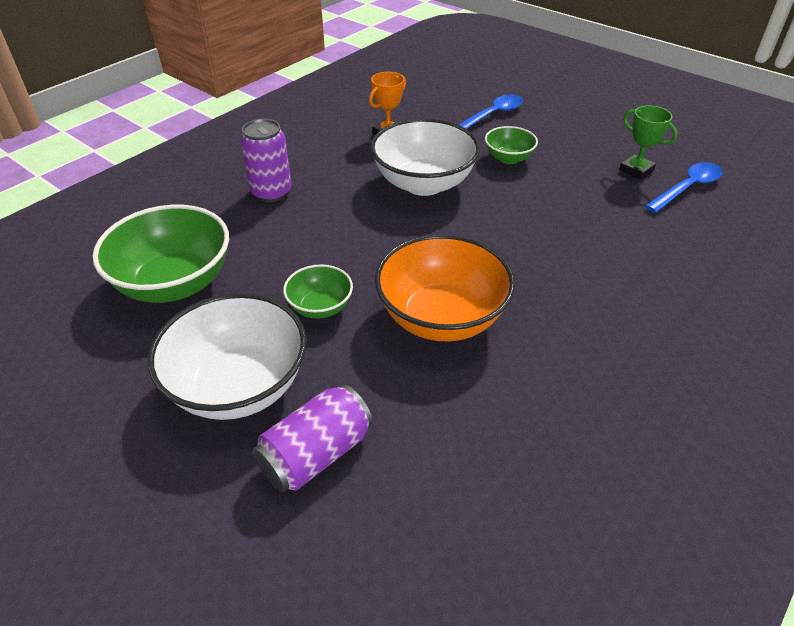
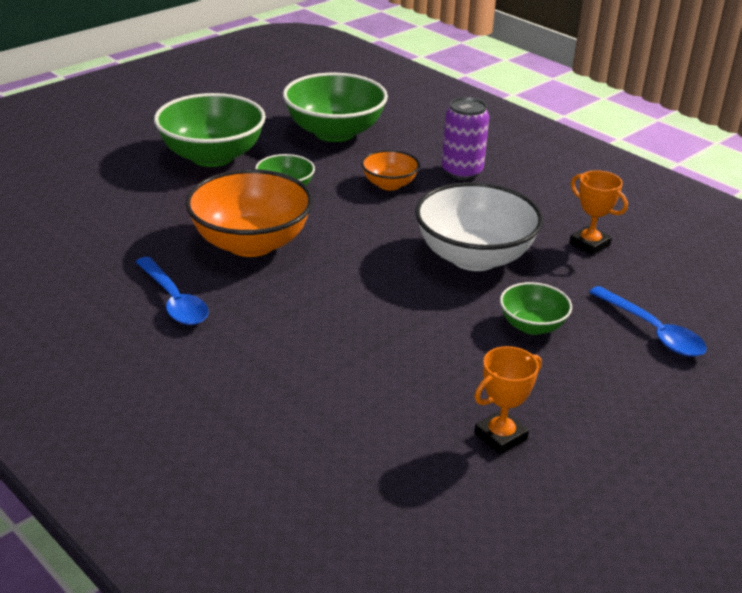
camera: 95 degrees right, 10 degrees down
white bowl [148,293,306,420] -> green bowl [154,93,266,167]
purple can [252,384,373,492] -> none
green trophy [619,105,678,180] -> orange trophy [474,346,542,455]
blue spoon [645,162,723,213] -> blue spoon moved to [136,257,209,325]
none -> orange bowl [361,150,420,190]

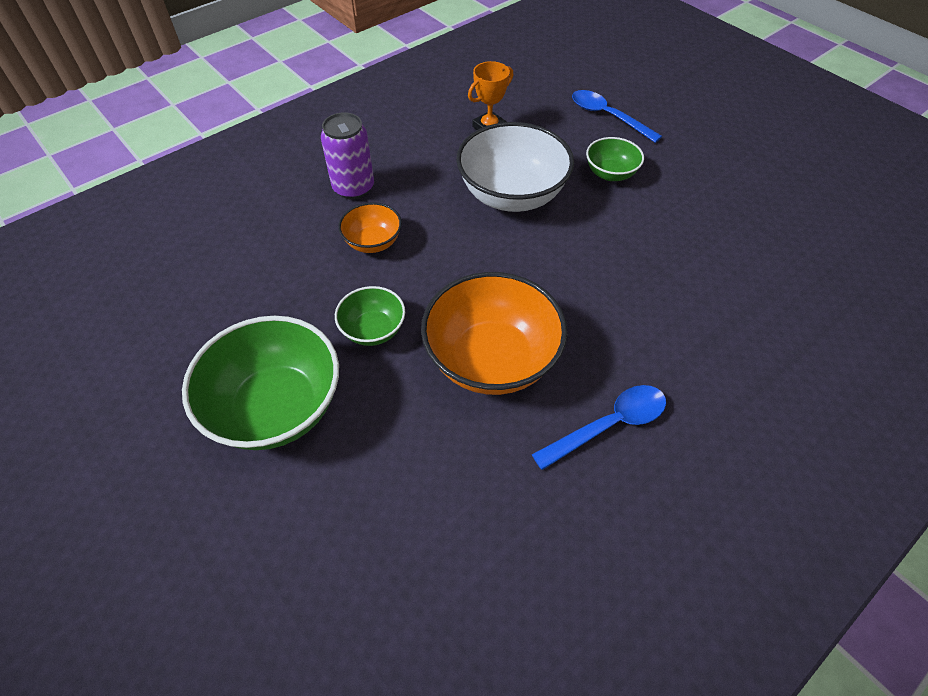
camera: 85 degrees left, 20 degrees up
green bowl [283,73,388,142] -> none
orange trophy [474,346,542,455] -> none
blue spoon [589,286,707,357] -> blue spoon turned 105 degrees counterclockwise [572,90,662,143]

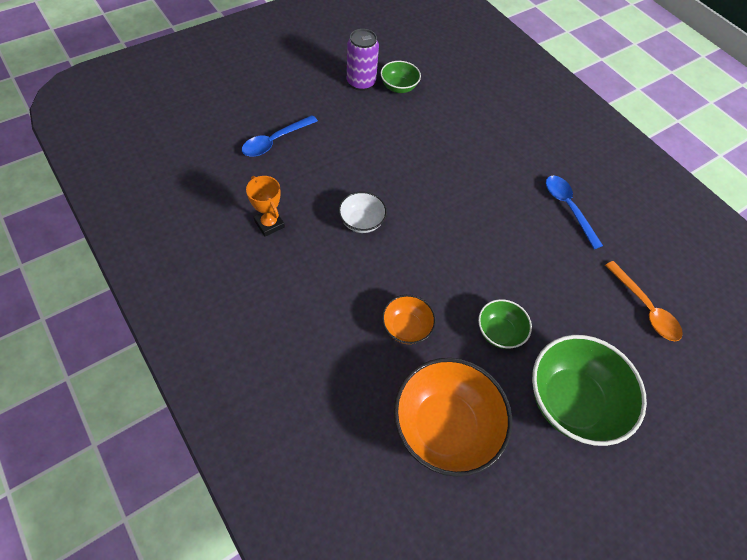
camera: 90 degrees left, 5 degrees up
purple can [321,112,374,200] -> purple can moved to [347,29,379,91]
orange bowl [421,272,567,395] -> orange bowl moved to [394,358,512,477]
white bowl [456,122,574,212] -> white bowl [338,191,387,233], size x0.52
green bowl [586,137,644,181] -> green bowl moved to [381,61,421,93]
none -> orange spoon [605,261,683,341]

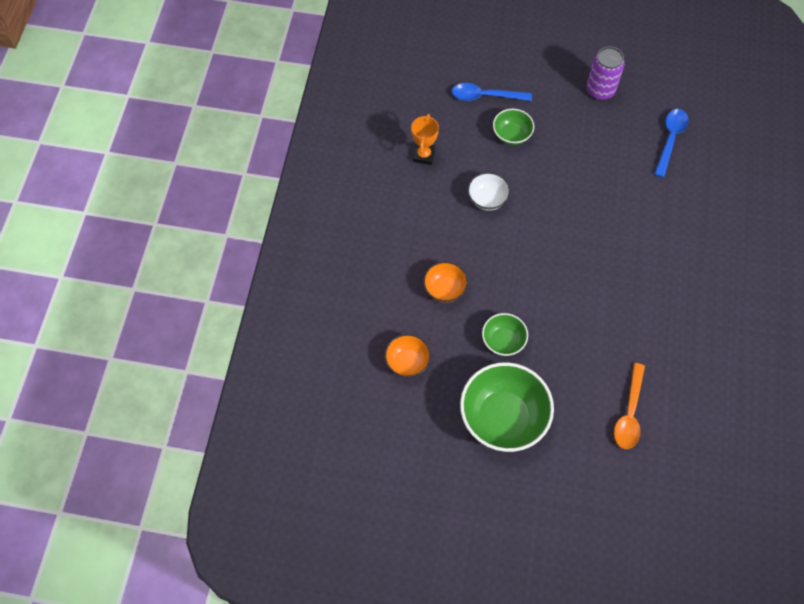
camera: 50 degrees right, 5 degrees up
green bowl [381,61,421,93] -> green bowl moved to [493,109,534,145]
orange bowl [394,358,512,477] -> orange bowl [384,334,431,377], size x0.52
blue spoon [546,176,603,249] -> blue spoon moved to [654,109,689,177]

